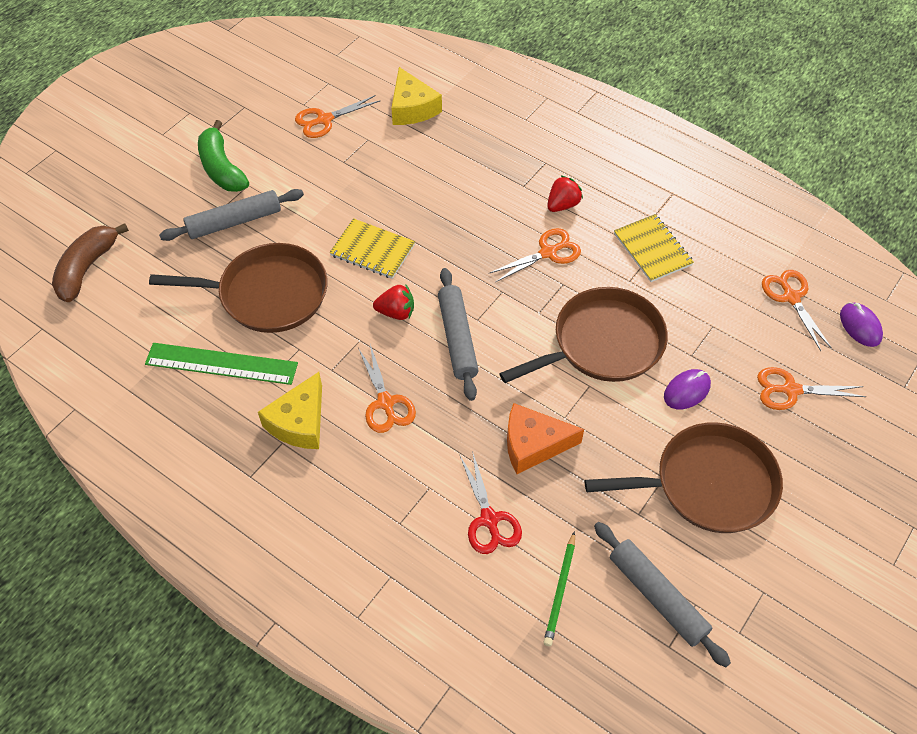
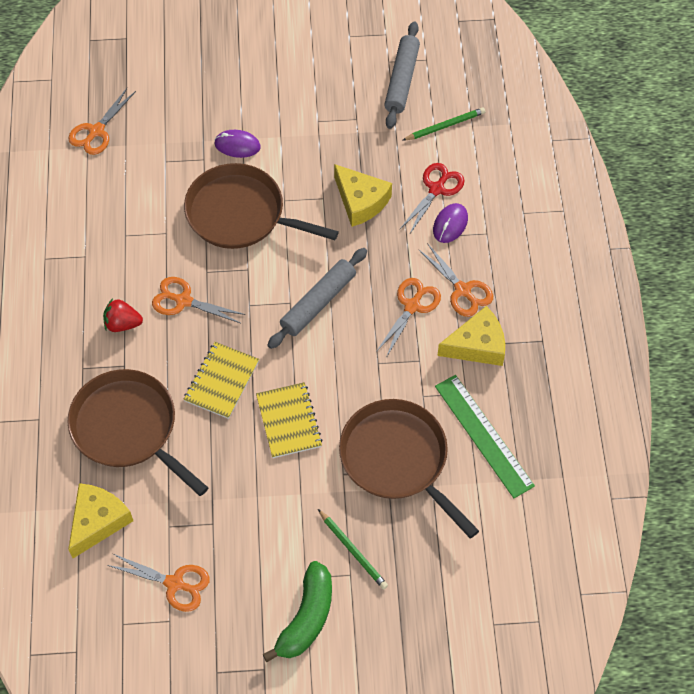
camera: 130 degrees left, 5 degrees up
brown banana [52,223,129,302] -> none
grey rolling pin [159,189,304,241] -> green pencil [318,509,388,590]
red strawberry [373,284,414,320] -> none
orange cheese [507,403,584,474] -> yellow cheese [334,164,392,227]
brown pan [585,422,783,533] -> brown pan moved to [67,369,208,496]
yellow notebook [614,214,694,282] -> yellow notebook moved to [183,342,259,419]
orange scissors [757,367,866,410] -> orange scissors moved to [418,243,493,317]
purple mouse [840,303,883,347] -> purple mouse moved to [433,203,468,243]

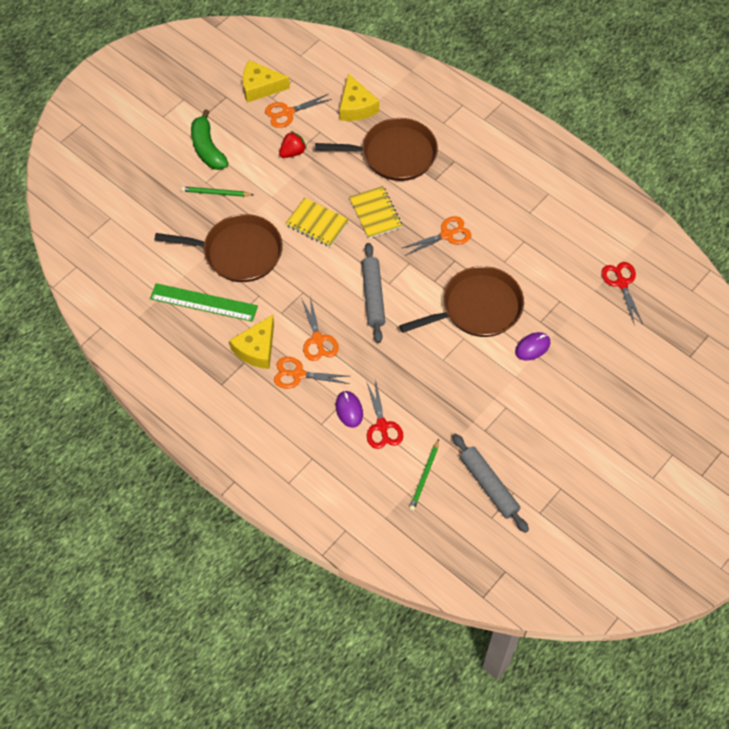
camera: 135 degrees right, 0 degrees up
orange scissors [68,88,136,155] -> red scissors [601,262,643,326]
red strawberry [103,298,143,332] -> red strawberry moved to [279,131,307,158]
yellow cheese [334,164,392,227] -> yellow cheese moved to [243,60,290,103]

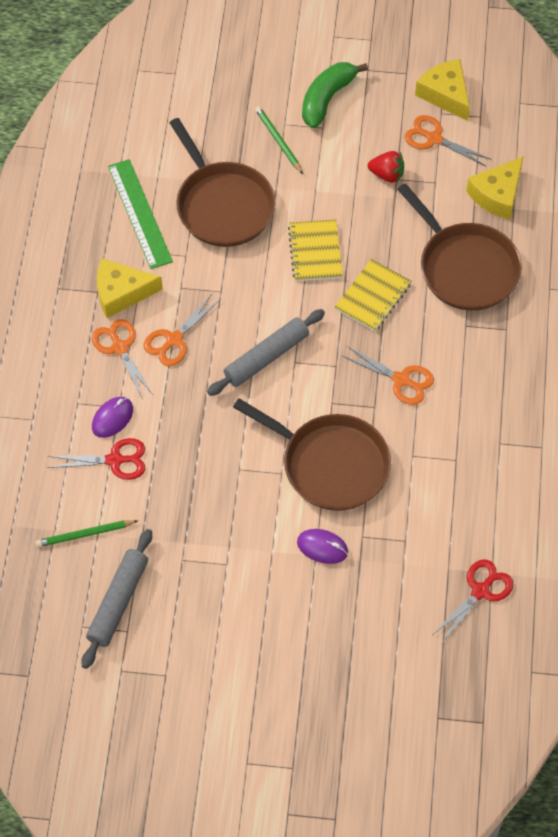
camera: 55 degrees right, 0 degrees up
red scissors [367,378,403,449] -> red scissors turned 135 degrees counterclockwise [47,438,145,480]

